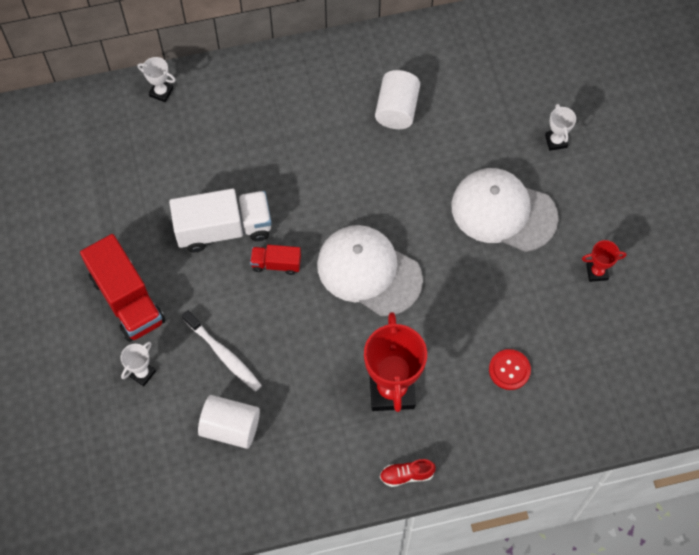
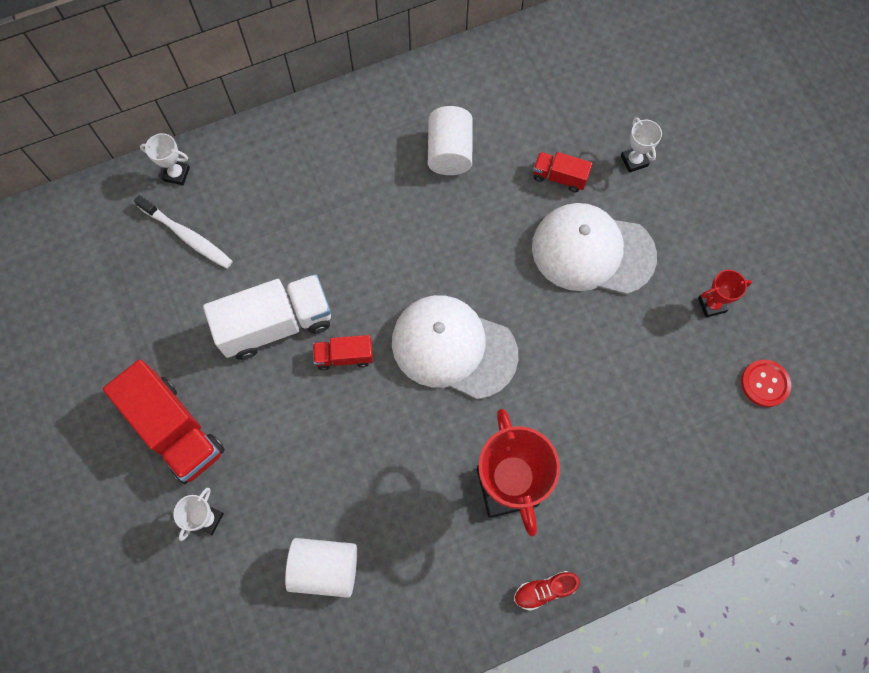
camera: 10 degrees left, 5 degrees up
white toothbrush [182,310,262,391] -> white toothbrush moved to [134,195,233,269]
red button [489,349,531,390] -> red button moved to [741,360,791,407]
none -> red truck [533,152,592,192]

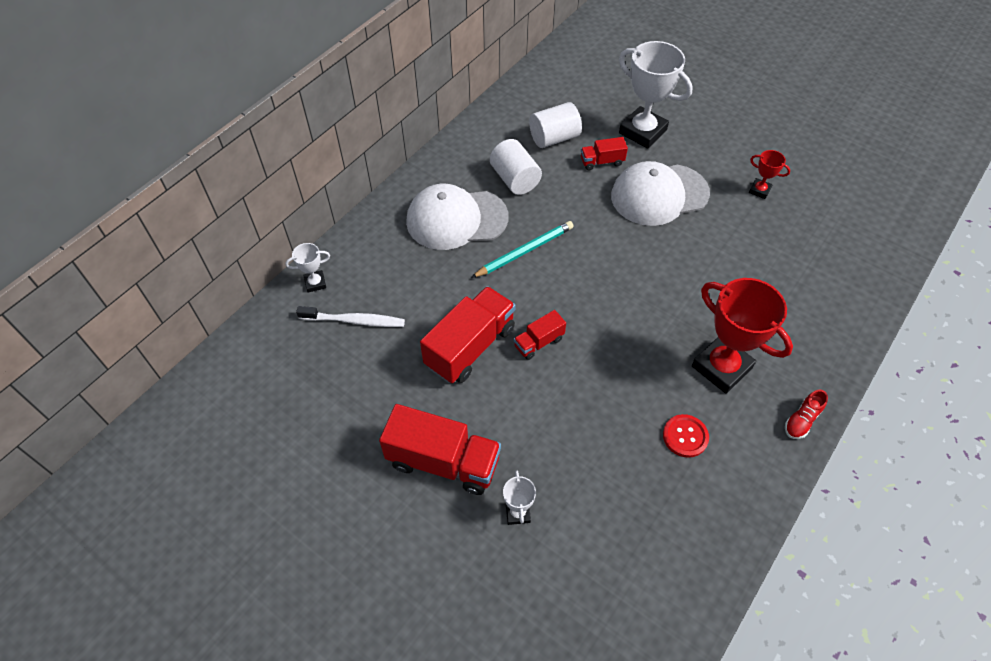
camera: 30 degrees left, 15 degrees down
white truck [203,274,331,360] -> red truck [420,286,516,383]
white cylinder [285,538,357,598] -> white cylinder moved to [529,102,582,148]
white cap [392,295,518,400] -> white cap moved to [406,184,509,250]
white trophy [621,117,662,173] -> white trophy [619,41,693,149], size x2.14
red trophy [698,270,752,318] -> red trophy turned 75 degrees clockwise [749,150,790,199]
red button [741,360,791,407] -> red button moved to [663,414,709,458]
none -> turquoise pencil [471,221,574,278]

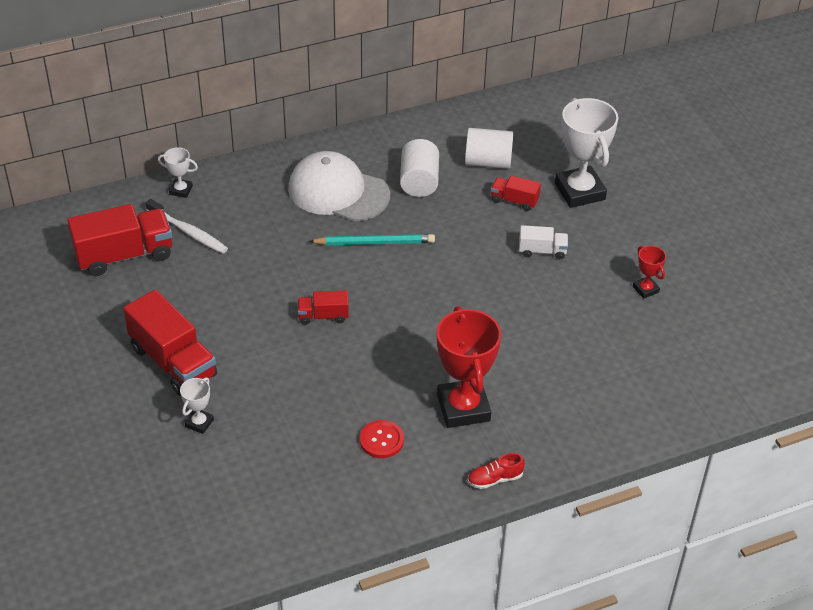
camera: 30 degrees right, 10 degrees down
red truck [420,286,516,383] -> red truck moved to [67,204,172,276]
white cap [611,161,710,226] -> white truck [519,225,568,259]

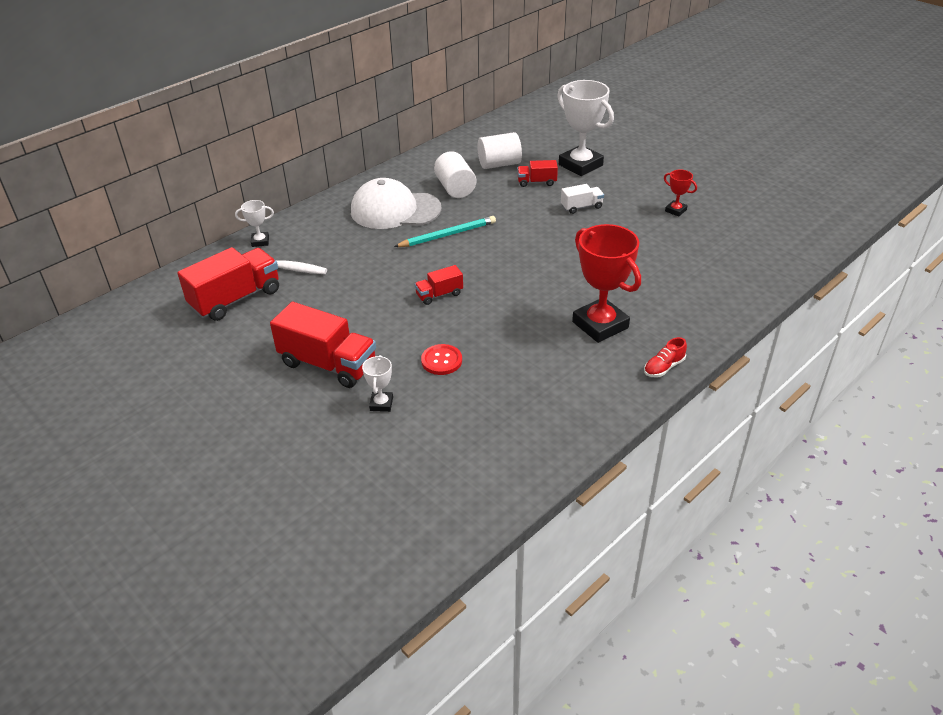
camera: 20 degrees left, 5 degrees down
red button [360,420,404,458] -> red button moved to [421,344,462,375]

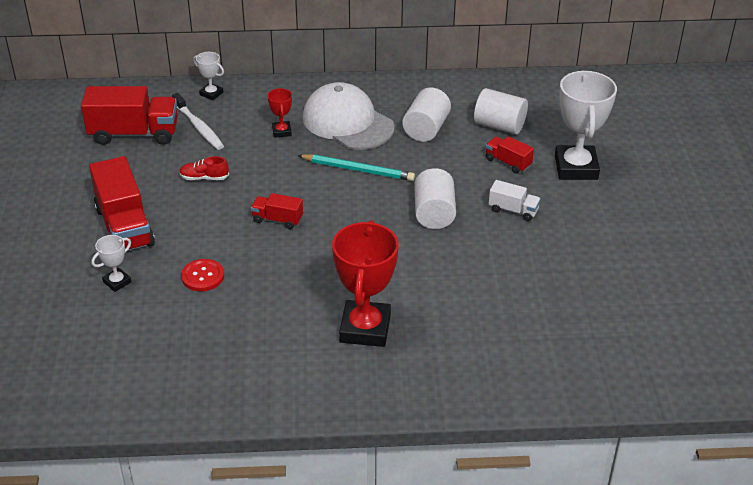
camera: 40 degrees right, 0 degrees up
red shoe [644,337,687,377] -> red shoe moved to [179,156,229,180]
red trophy [664,170,697,217] -> red trophy moved to [267,88,292,138]
none -> white cylinder [414,168,456,229]

